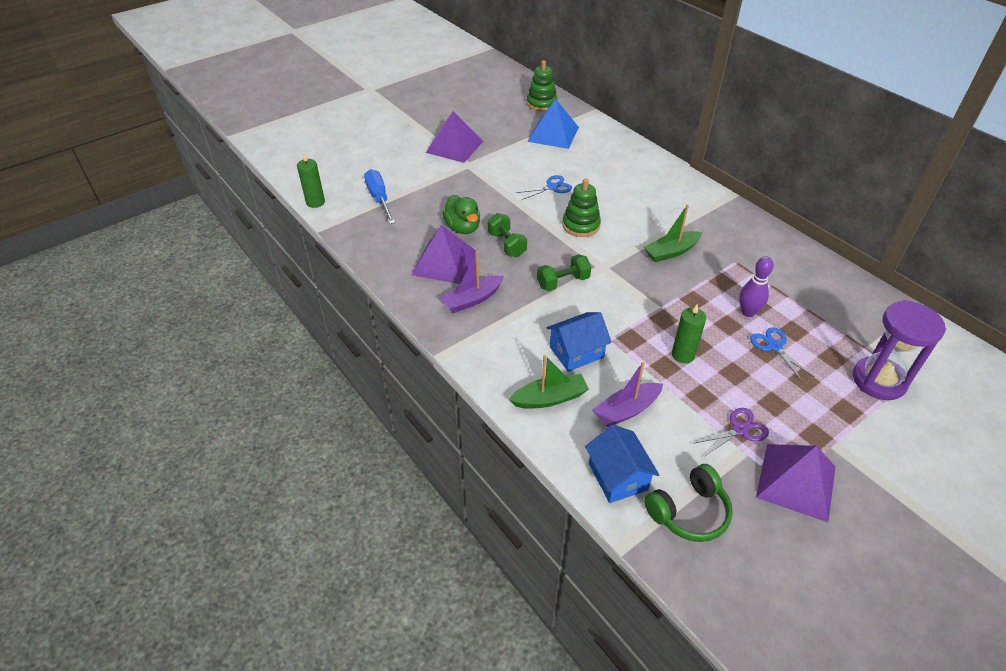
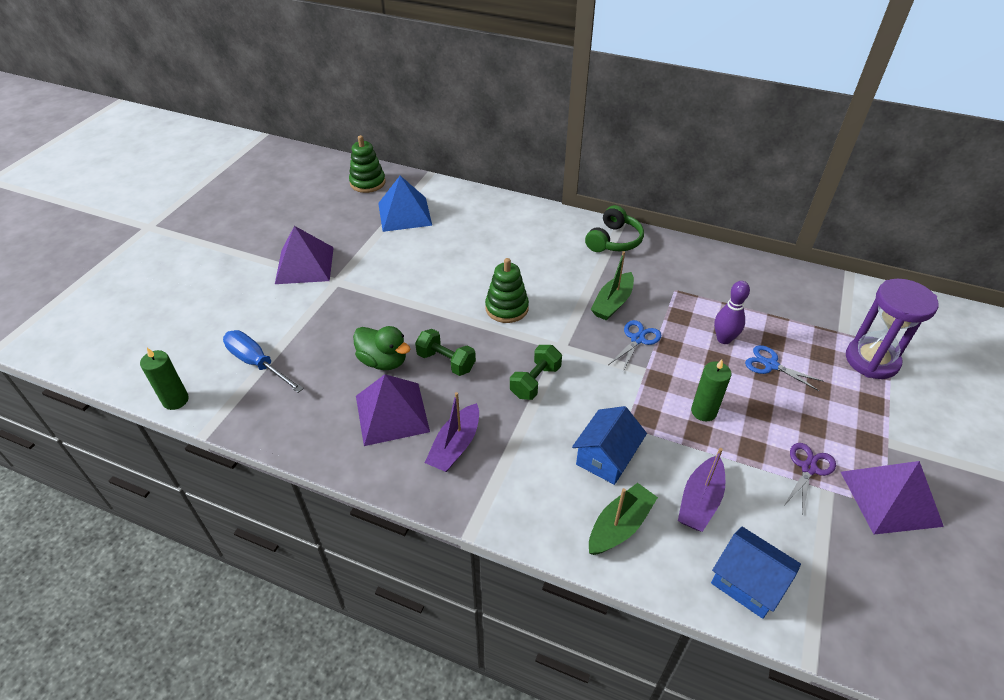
camera: 30 degrees left, 0 degrees up
blue scissors [516,175,572,200] -> blue scissors moved to [608,320,661,371]
green headphones [644,464,733,542] -> green headphones moved to [585,205,644,252]

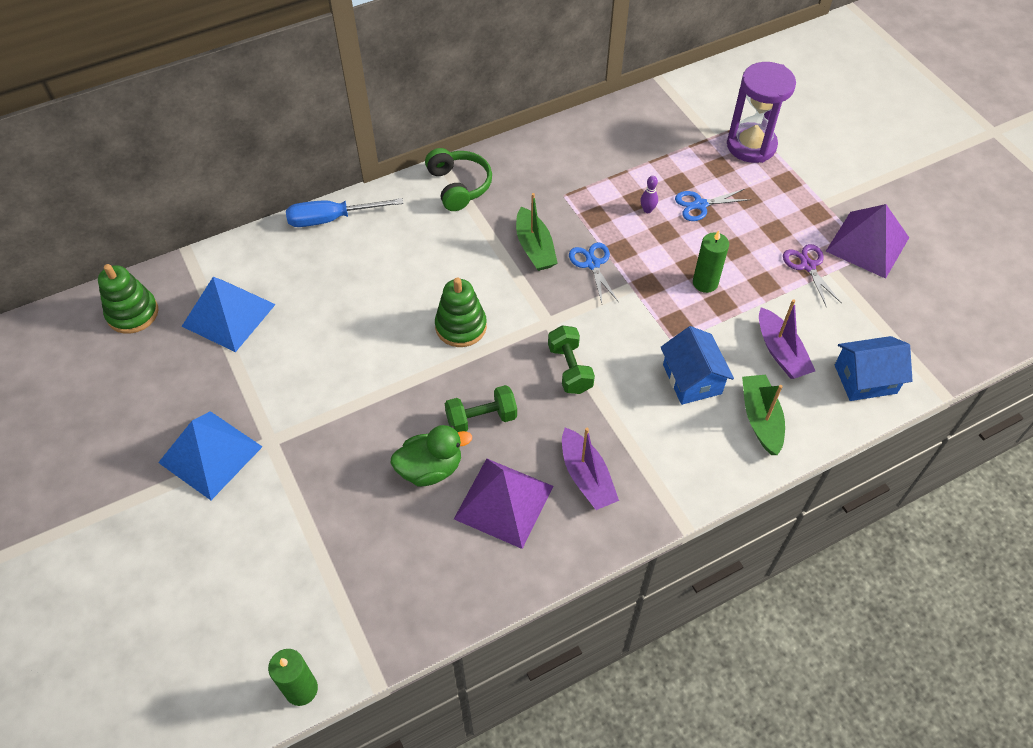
camera: 50 degrees left, 10 degrees up
blue screwdriver [223,330,304,393] -> blue screwdriver moved to [286,198,403,227]
purple pyramid [275,226,334,284] -> blue pyramid [158,411,262,500]
purple bowling pin [714,281,750,344] -> purple bowling pin [640,176,658,213], size x0.59

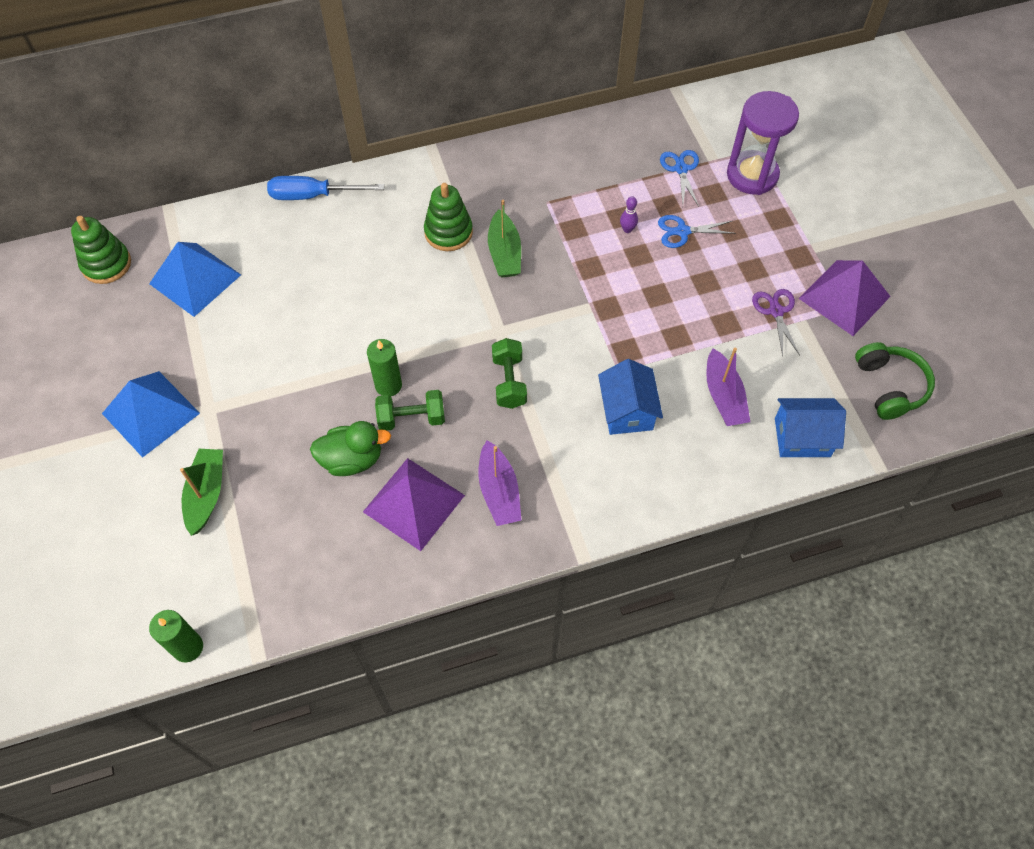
camera: 10 degrees right, 5 degrees up
green headphones [425,148,492,211] -> green headphones moved to [855,342,935,420]
green stacking toy [435,278,487,347] -> green stacking toy moved to [424,183,473,251]
blue scissors [569,242,618,303] -> blue scissors moved to [660,150,699,207]
green candle [693,231,729,293] -> green candle moved to [367,339,402,396]
green boat [742,375,785,455] -> green boat moved to [180,449,223,536]

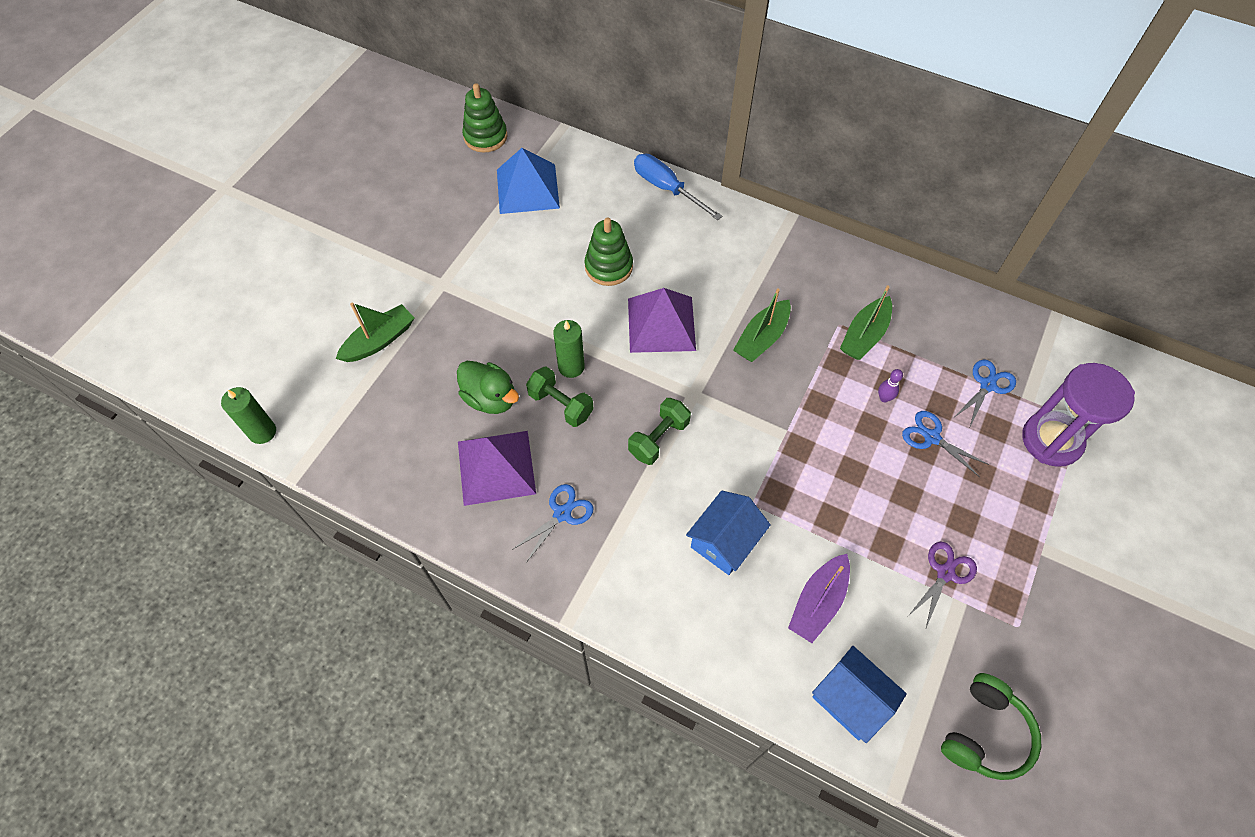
camera: 45 degrees right, 0 degrees up
blue pyramid [102,371,200,458] -> none
green stacking toy [424,183,473,251] -> green stacking toy moved to [585,217,633,286]
purple boat [478,440,521,526] -> blue scissors [512,484,594,563]
purple pyramid [799,260,891,336] -> purple pyramid moved to [628,288,696,353]
none -> green boat [840,285,892,360]

